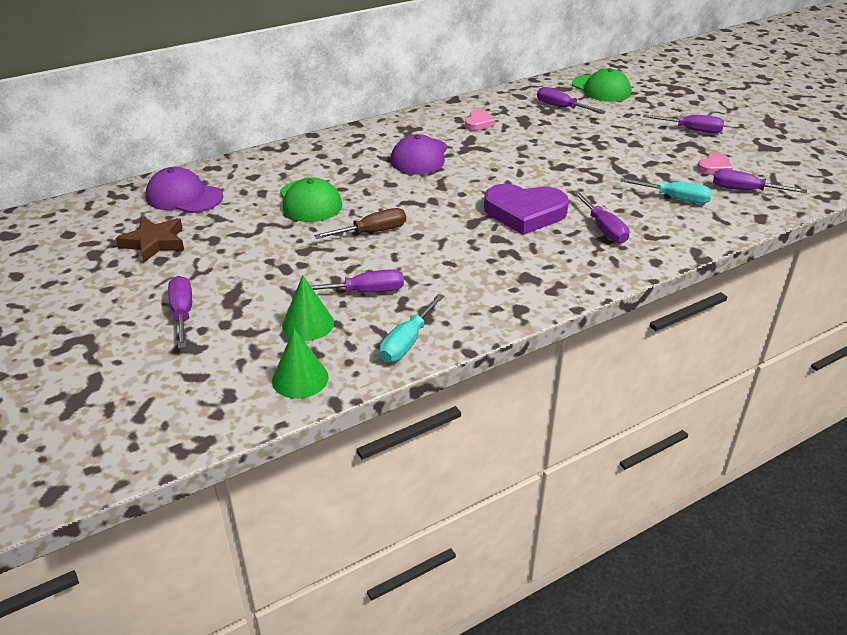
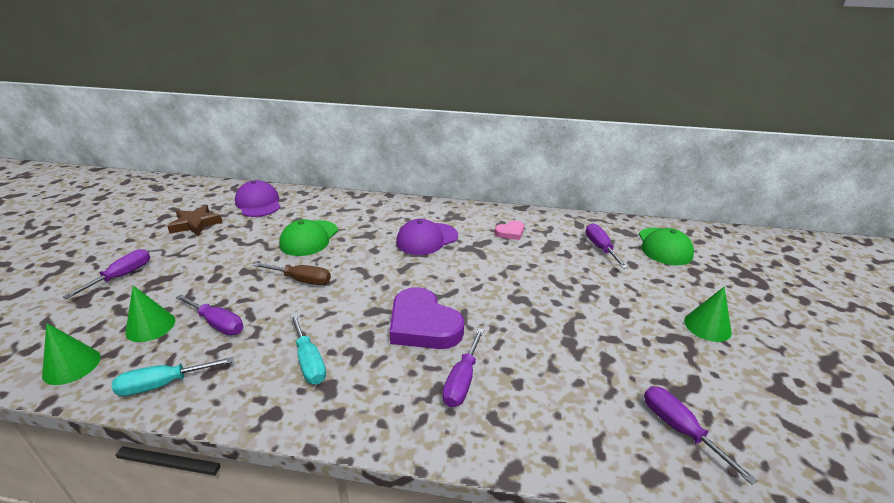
camera: 40 degrees right, 5 degrees down
turquoise screwdriver [620,178,712,204] -> turquoise screwdriver moved to [290,314,326,384]
purple screwdriver [643,114,724,133] -> green cone [684,287,732,342]
pink heart [697,153,733,175] -> none

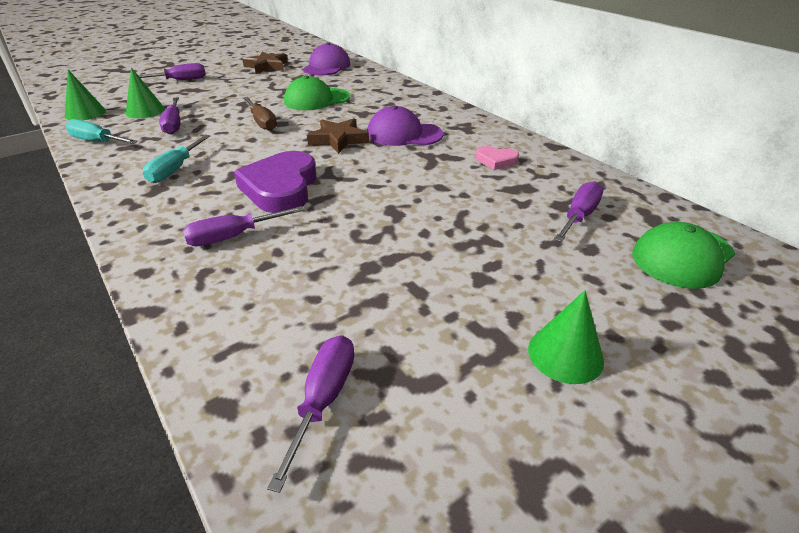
camera: 45 degrees right, 5 degrees up
none -> brown star [307,118,369,154]

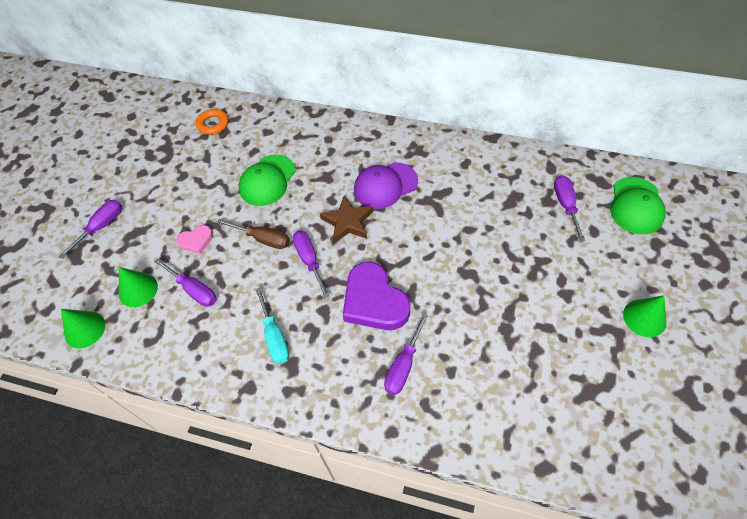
camera: 35 degrees left, 20 degrees up
turquoise screwdriver [66,119,138,144] -> none
brown star [242,51,288,74] -> none
purple screwdriver [267,335,355,493] -> purple screwdriver moved to [292,231,330,298]
purple cap [303,42,350,76] -> orange ring [196,109,229,135]
pink heart [476,146,519,170] -> pink heart moved to [176,225,213,254]

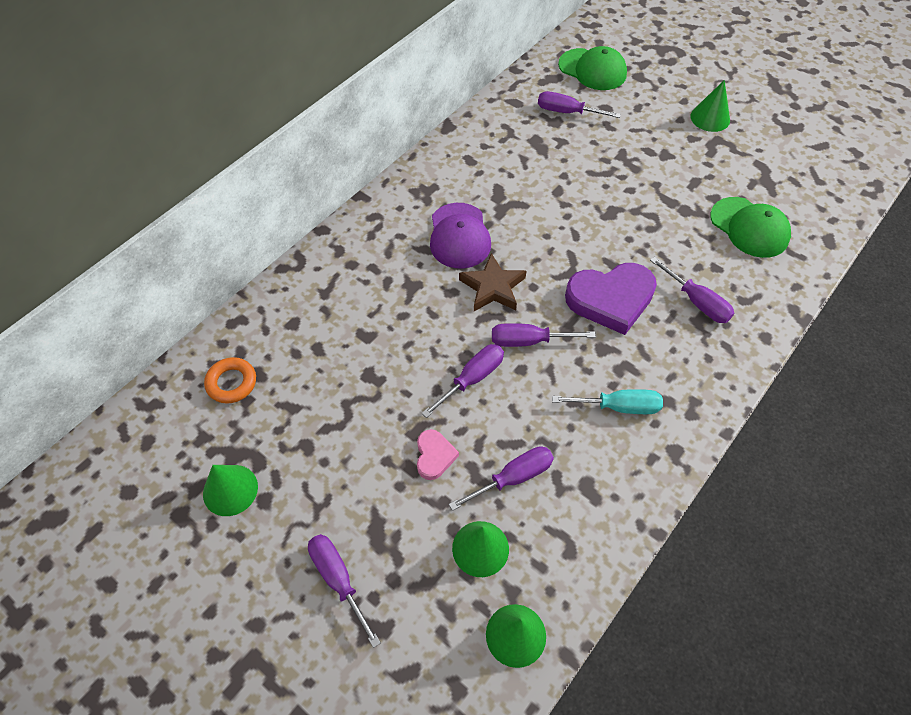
camera: 70 degrees left, 0 degrees up
brown screwdriver [217,219,290,249] -> purple screwdriver [422,344,504,418]
green cap [239,155,296,206] -> green cap moved to [710,197,791,258]
none -> green cone [203,465,258,516]

